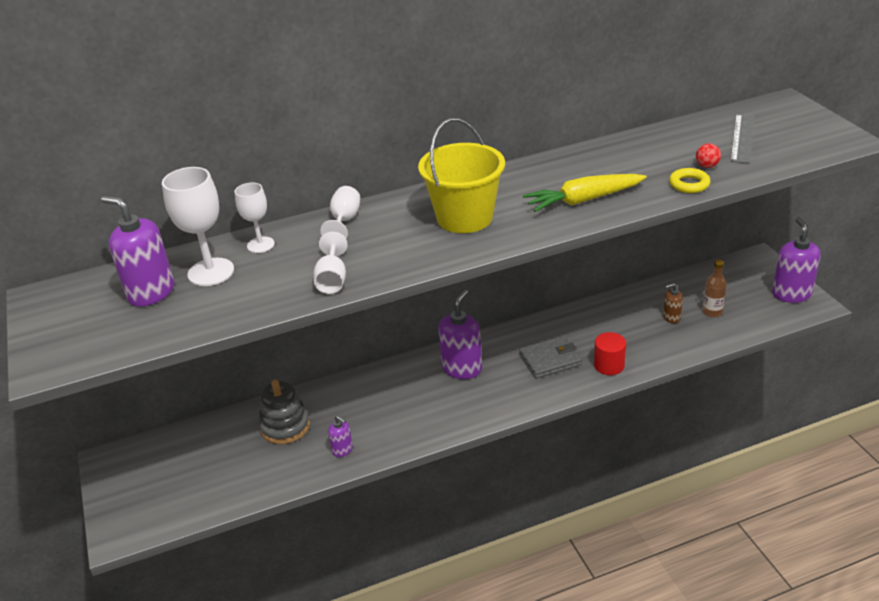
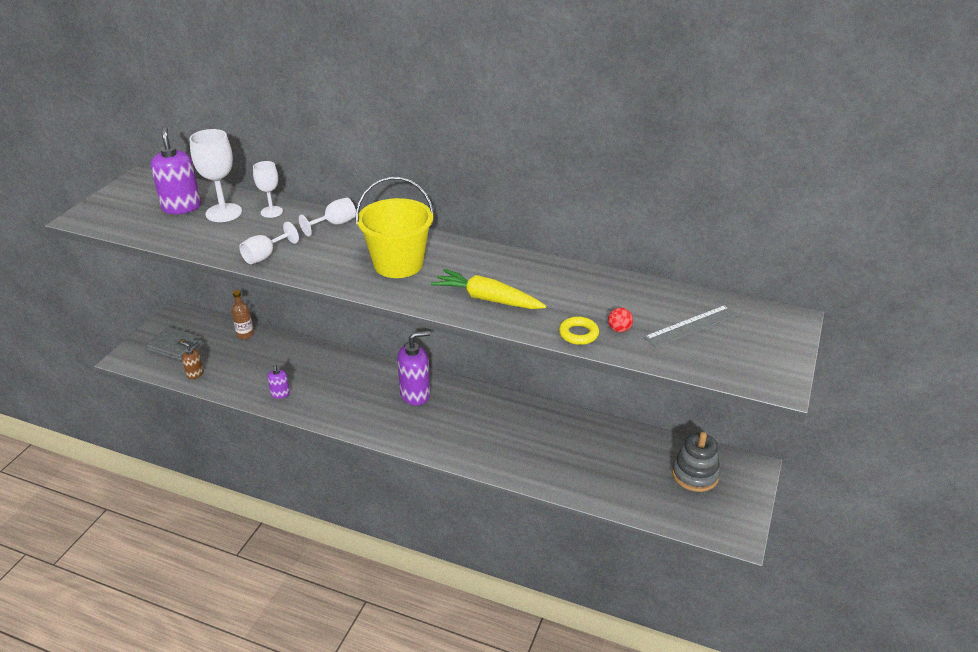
camera: 40 degrees right, 0 degrees up
grey stacking toy [259,380,310,444] -> grey stacking toy moved to [672,432,721,492]
grey wallet [519,336,582,379] -> grey wallet moved to [146,327,202,361]
red cylinder [594,332,626,375] -> none
brown soap dispenser [663,283,683,323] -> brown soap dispenser moved to [180,342,204,379]
brown bottle [702,260,727,317] -> brown bottle moved to [232,290,254,339]
purple soap dispenser [772,217,821,303] -> none

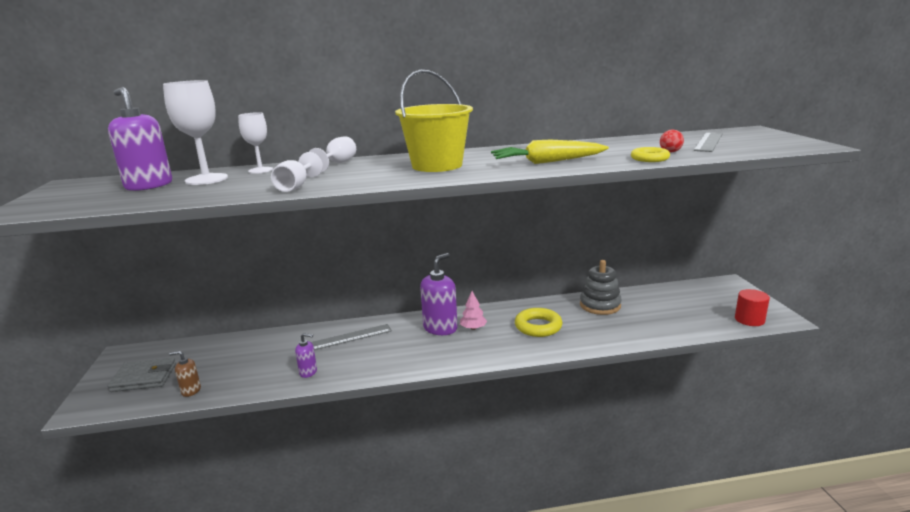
camera: 30 degrees left, 15 degrees down
brown bottle [232,290,254,339] -> none
purple soap dispenser [267,364,290,399] -> purple soap dispenser turned 45 degrees counterclockwise [295,333,317,378]
grey stacking toy [672,432,721,492] -> grey stacking toy moved to [580,260,622,315]
none -> grey ruler [311,324,392,350]
none -> pink tree [460,291,487,330]
none -> yellow ring [515,308,563,337]
none -> red cylinder [735,289,770,326]

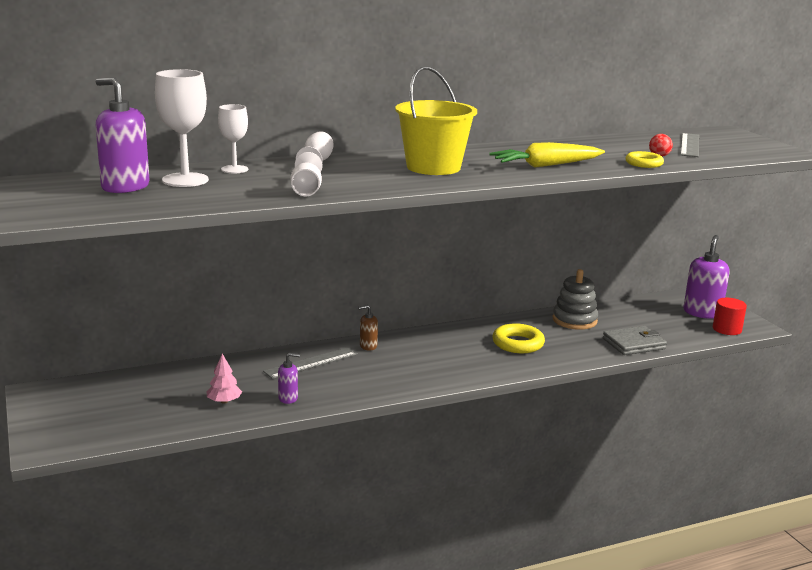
camera: 15 degrees left, 0 degrees up
grey wallet [107,358,176,392] -> grey wallet moved to [603,326,667,355]
brown soap dispenser [169,351,201,397] -> brown soap dispenser moved to [358,305,378,351]
purple soap dispenser [420,253,458,335] -> purple soap dispenser moved to [683,235,730,319]
pink tree [460,291,487,330] -> pink tree moved to [207,354,242,404]

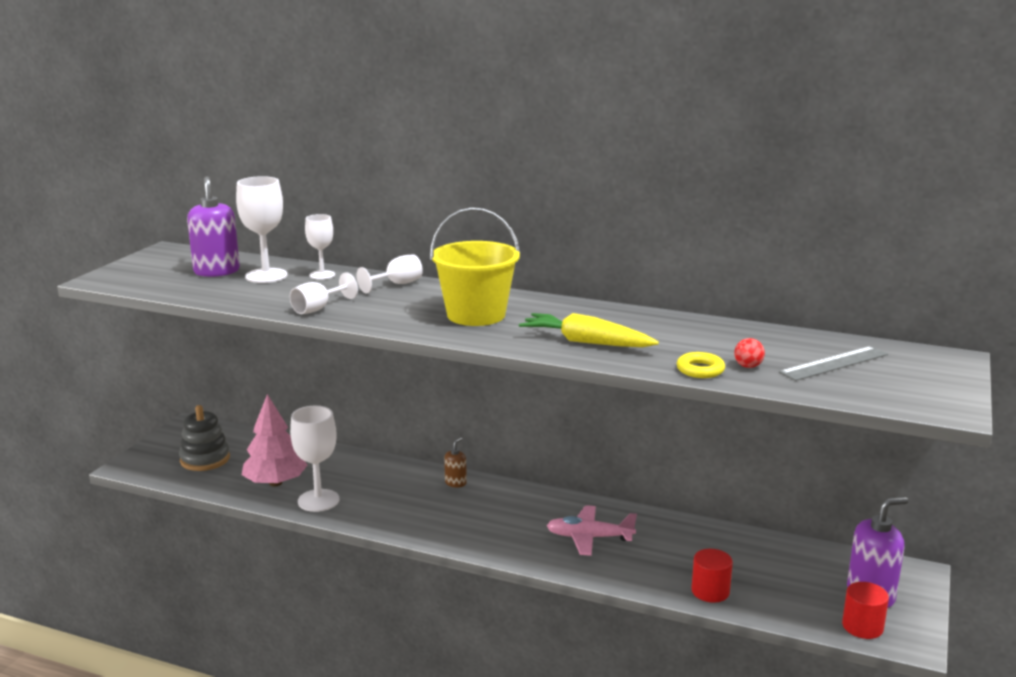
camera: 45 degrees right, 0 degrees up
pink tree [207,354,242,404] -> pink tree [242,394,307,487], size x1.96
grey ruler [263,347,357,379] -> none
purple soap dispenser [278,353,300,404] -> white goblet [290,406,340,512]
brown soap dispenser [358,305,378,351] -> brown soap dispenser turned 90 degrees clockwise [444,437,467,488]
yellow ring [492,323,545,353] -> pink plane [547,505,637,556]
grey stacking toy [553,269,598,330] -> grey stacking toy moved to [179,405,230,471]
grey wallet [603,326,667,355] -> red cylinder [691,549,733,602]

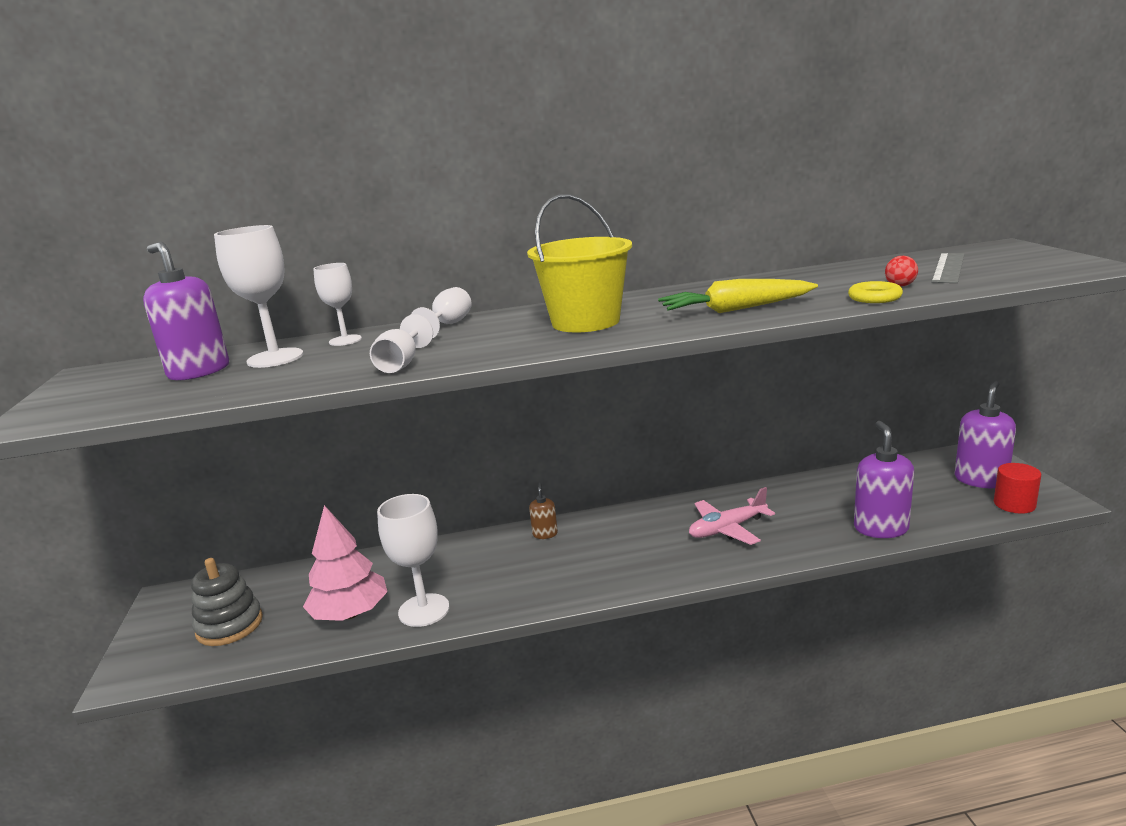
camera: 30 degrees left, 0 degrees up
red cylinder [691,549,733,602] -> purple soap dispenser [854,421,914,538]

